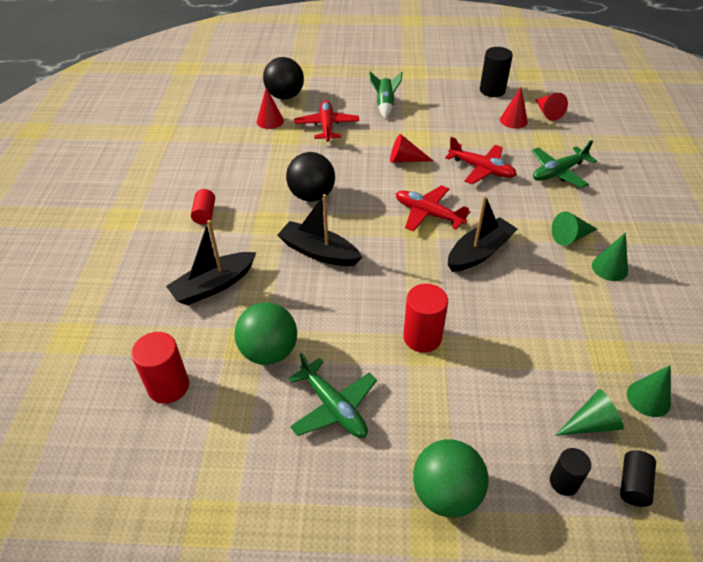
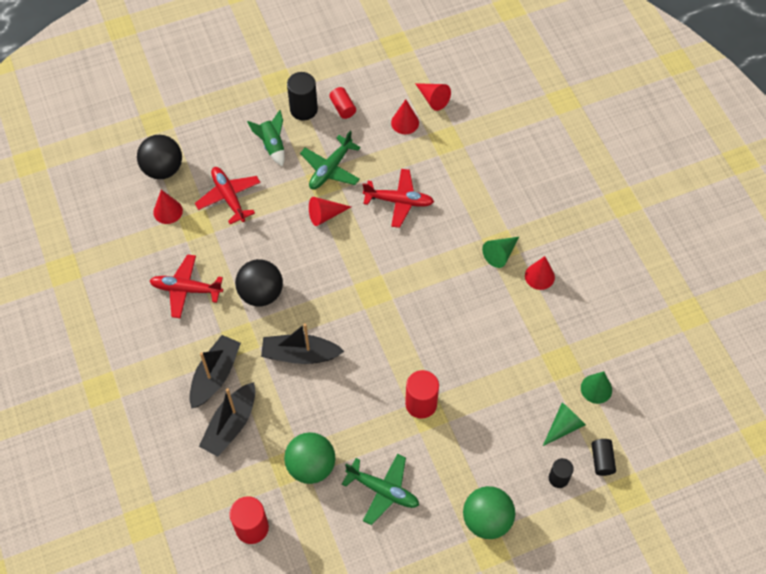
camera: 25 degrees left, 15 degrees up
red cylinder [191,189,215,224] -> red cylinder moved to [329,87,356,119]
red plane [396,185,471,232] -> red plane moved to [150,254,223,319]
black boat [448,196,518,272] -> black boat moved to [189,335,241,409]
black cylinder [480,47,513,97] -> black cylinder moved to [287,72,318,121]
green plane [532,140,597,188] -> green plane moved to [300,131,361,190]
green cone [592,232,628,281] -> red cone [525,256,555,290]

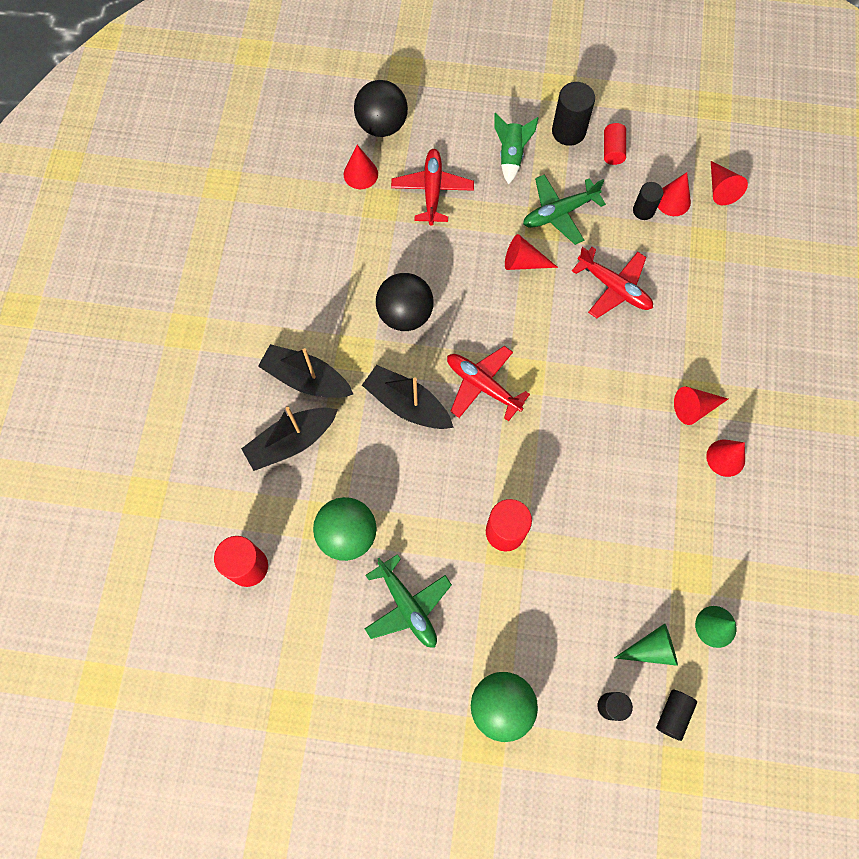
camera: 30 degrees right, 10 degrees up
red plane [150,254,223,319] -> red plane moved to [447,346,530,421]
black boat [189,335,241,409] -> black boat turned 120 degrees counterclockwise [258,344,353,398]
green cone [482,237,519,268] -> red cone [674,387,728,425]
none -> black cylinder [633,182,663,220]

